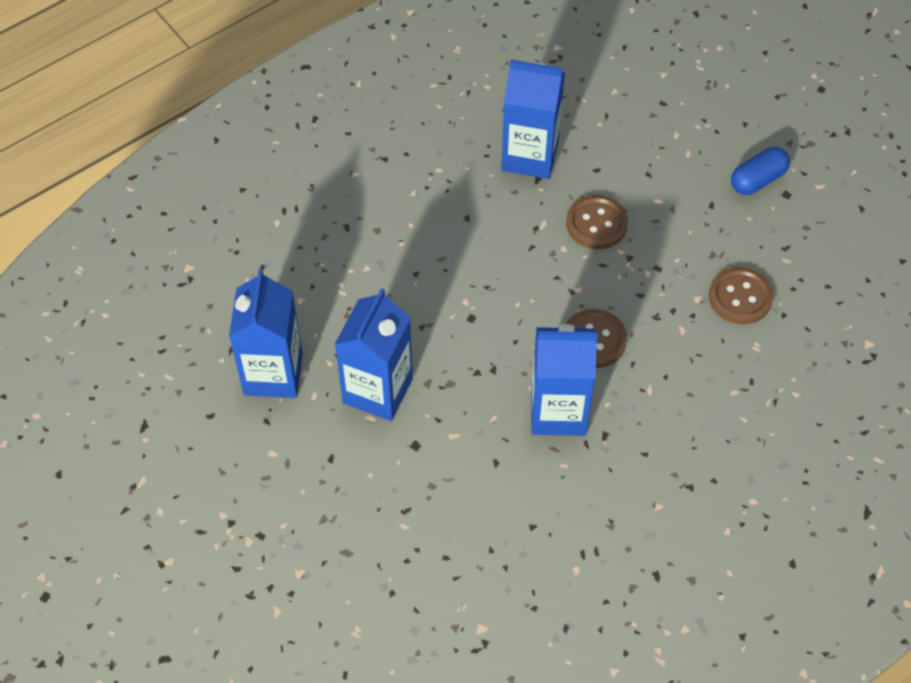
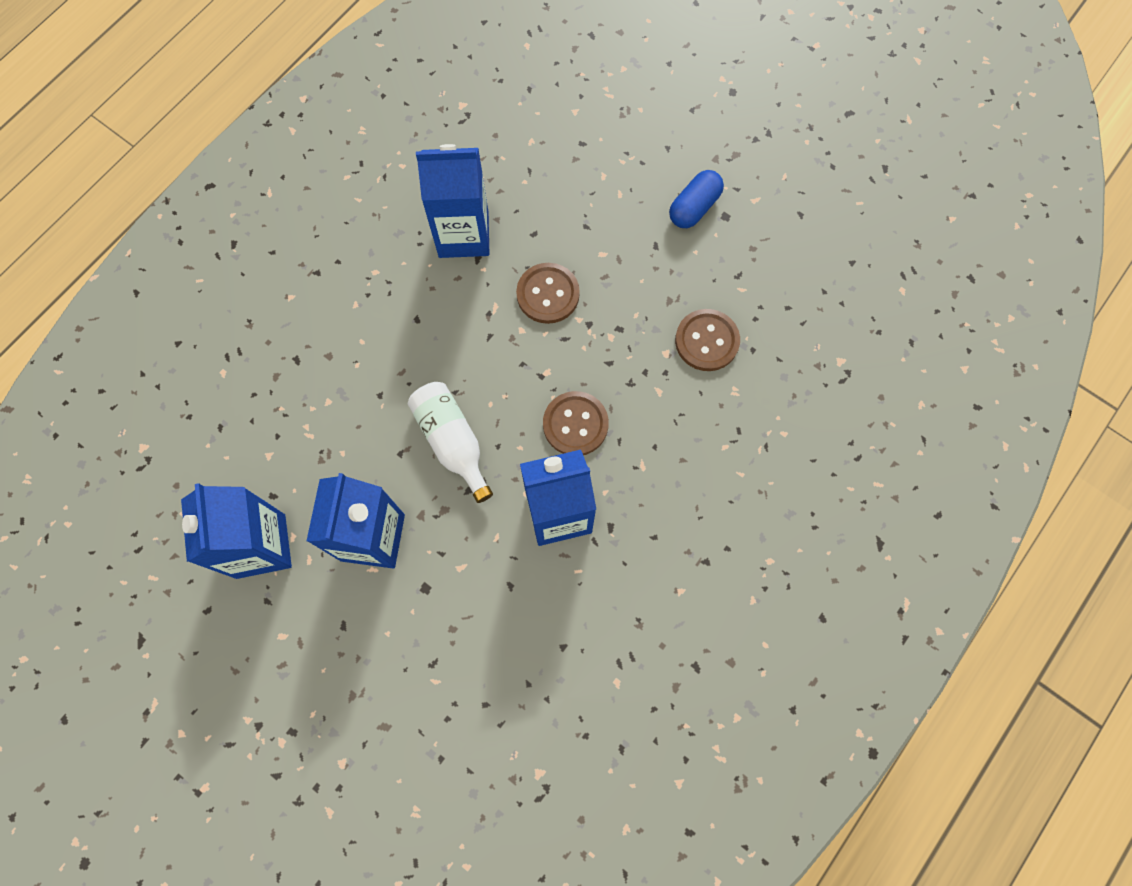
camera: 15 degrees left, 15 degrees up
none -> white bottle [408,382,493,503]

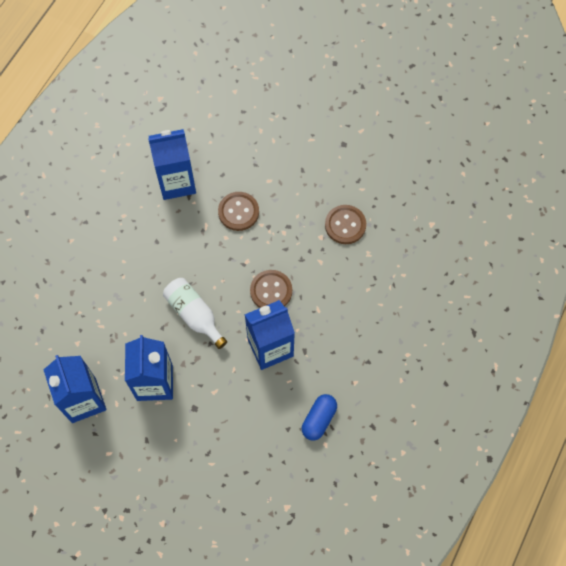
camera: 10 degrees left, 5 degrees down
blue capsule [669,170,724,228] -> blue capsule moved to [302,394,337,441]

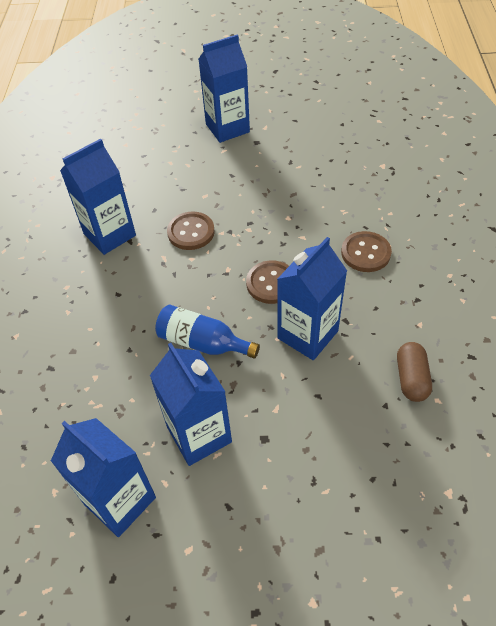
camera: 25 degrees left, 15 degrees down
white bottle [163,278,227,349] -> blue bottle [155,305,260,359]
blue capsule [302,394,337,441] -> brown capsule [397,342,432,402]
brown button [325,205,366,244] -> brown button moved to [341,231,392,272]
none -> blue carton [199,34,250,143]

